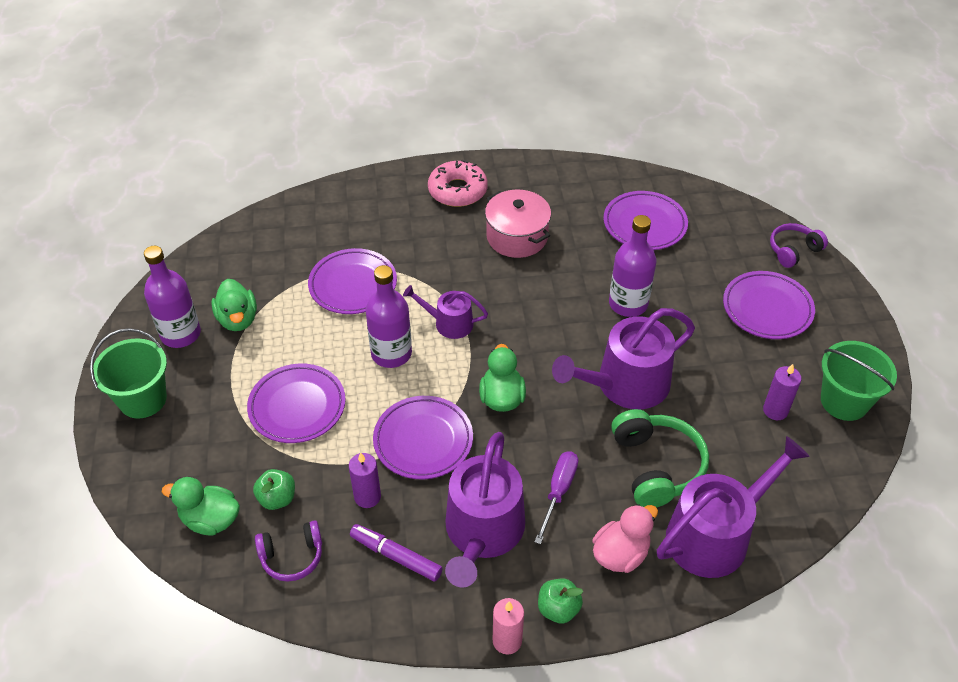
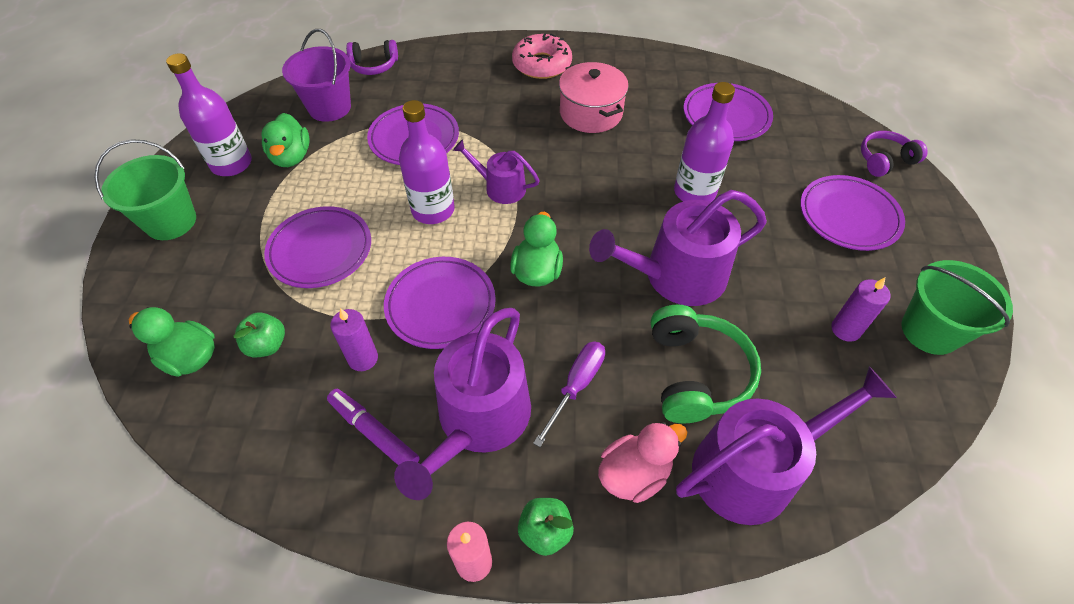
camera: 10 degrees right, 5 degrees up
purple headphones [255,520,322,581] -> purple headphones moved to [346,40,398,75]
none -> purple bucket [282,29,351,122]

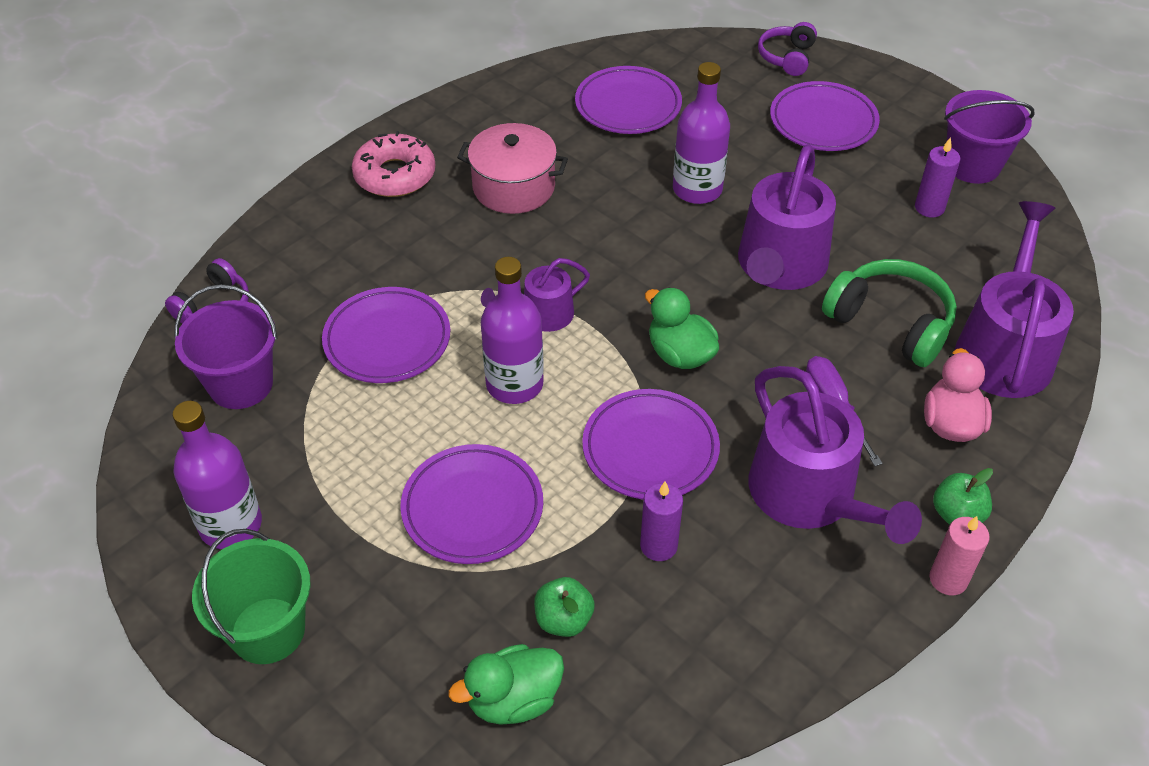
camera: 50 degrees left, 5 degrees down
green duck [261,113,310,167] -> none
purple marker [327,389,419,465] -> none
green bucket [901,260,1013,355] -> purple bucket [944,90,1034,184]

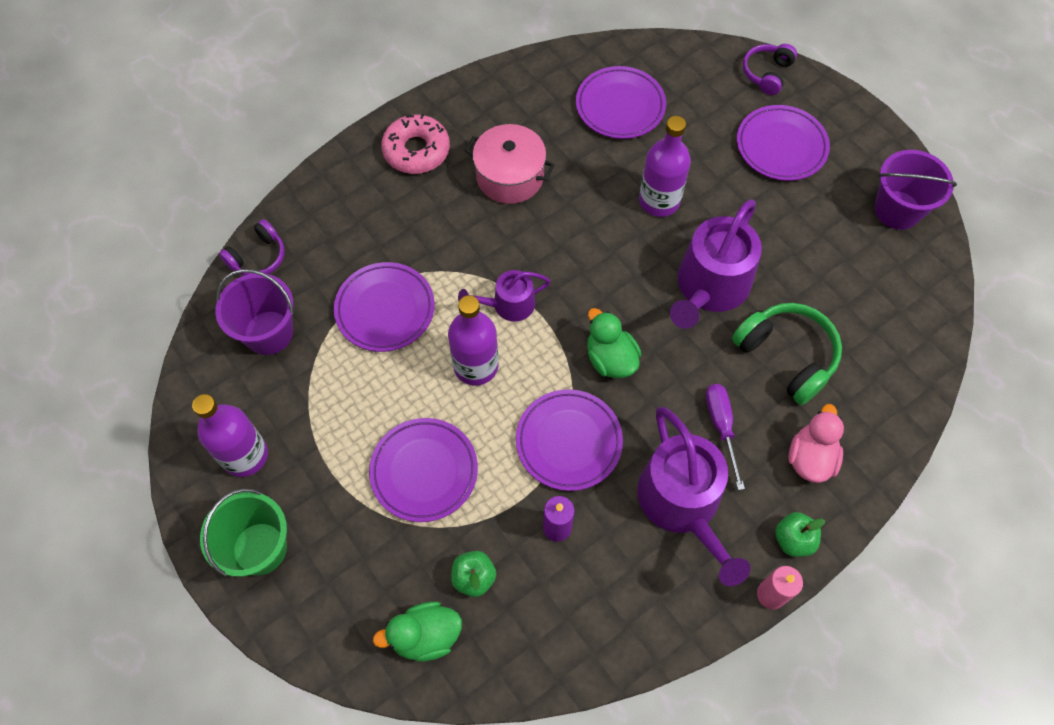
camera: 10 degrees right, 15 degrees up
purple candle [915,137,961,218] -> none
purple watering can [955,201,1074,398] -> none

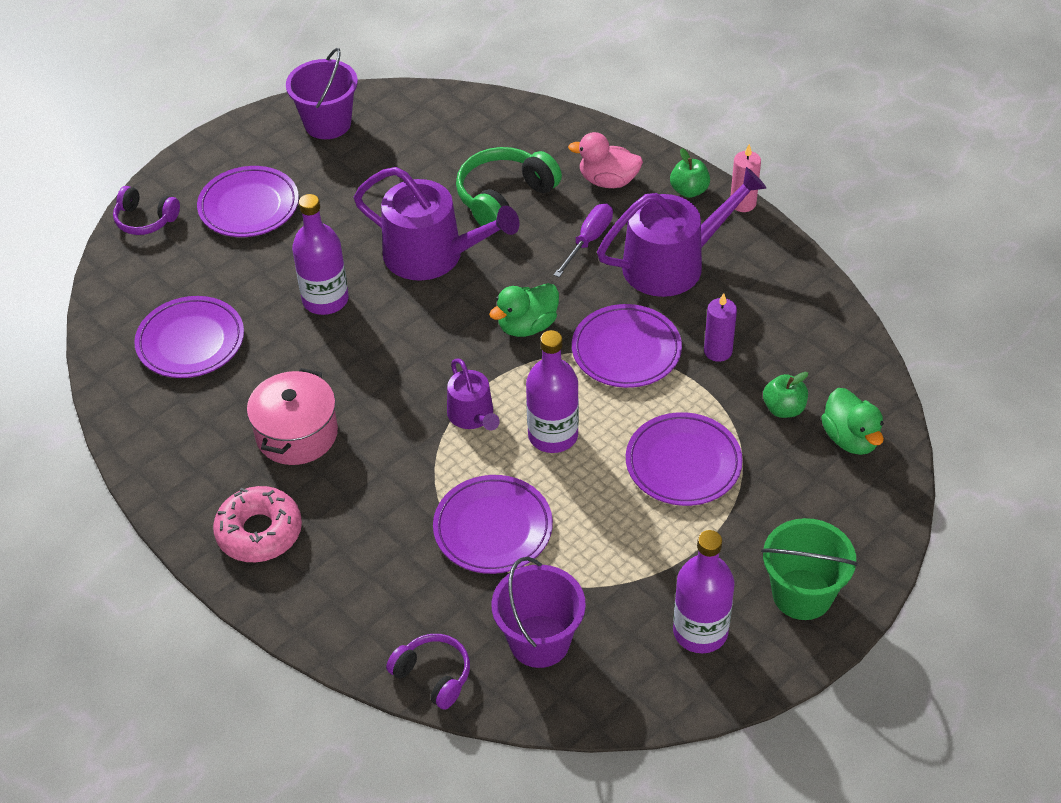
camera: 95 degrees left, 15 degrees down
purple screwdriver [706,384,745,490] -> purple screwdriver turned 135 degrees clockwise [554,204,613,277]

